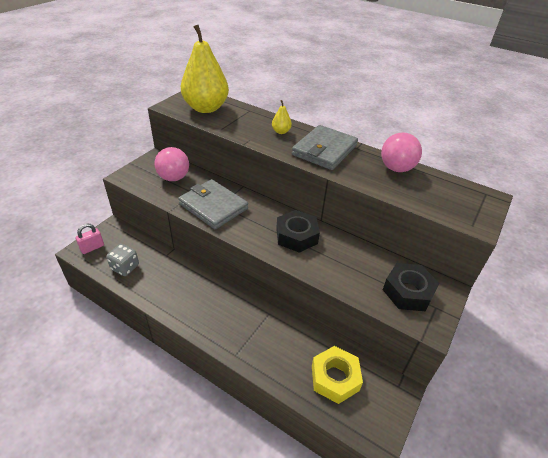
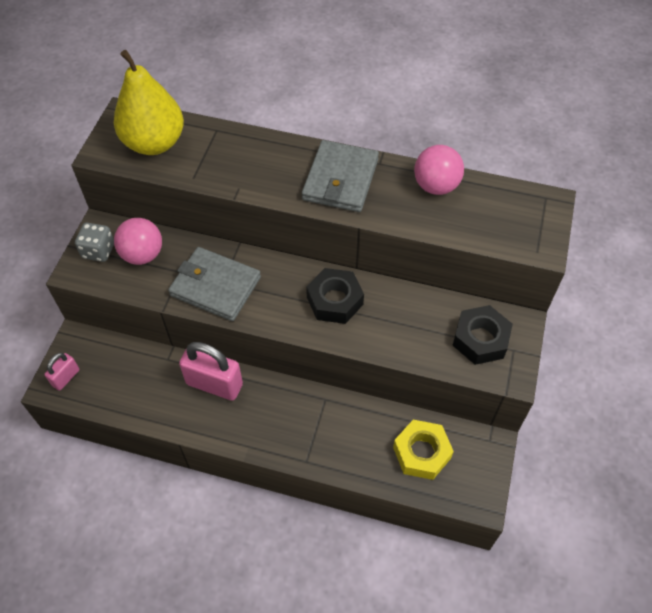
camera: 15 degrees left, 15 degrees up
grey dice [106,244,139,276] -> grey dice moved to [75,223,114,262]
yellow pear [272,100,292,134] -> none
none -> pink padlock [179,342,243,401]

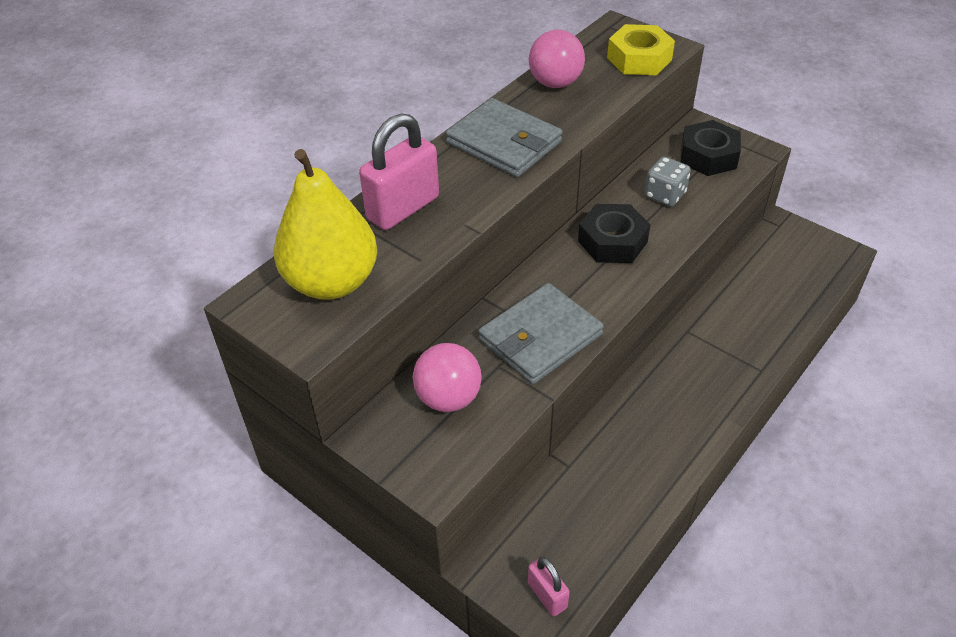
camera: 65 degrees left, 10 degrees down
grey dice [75,223,114,262] -> grey dice moved to [644,157,691,207]
pink padlock [179,342,243,401] -> pink padlock moved to [359,113,439,230]
yellow nut [393,420,454,480] -> yellow nut moved to [607,24,675,75]

